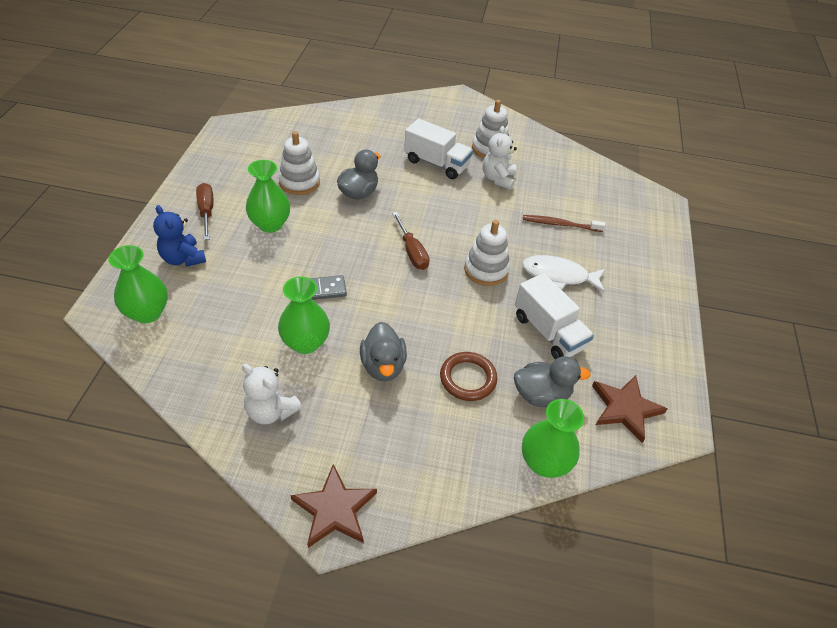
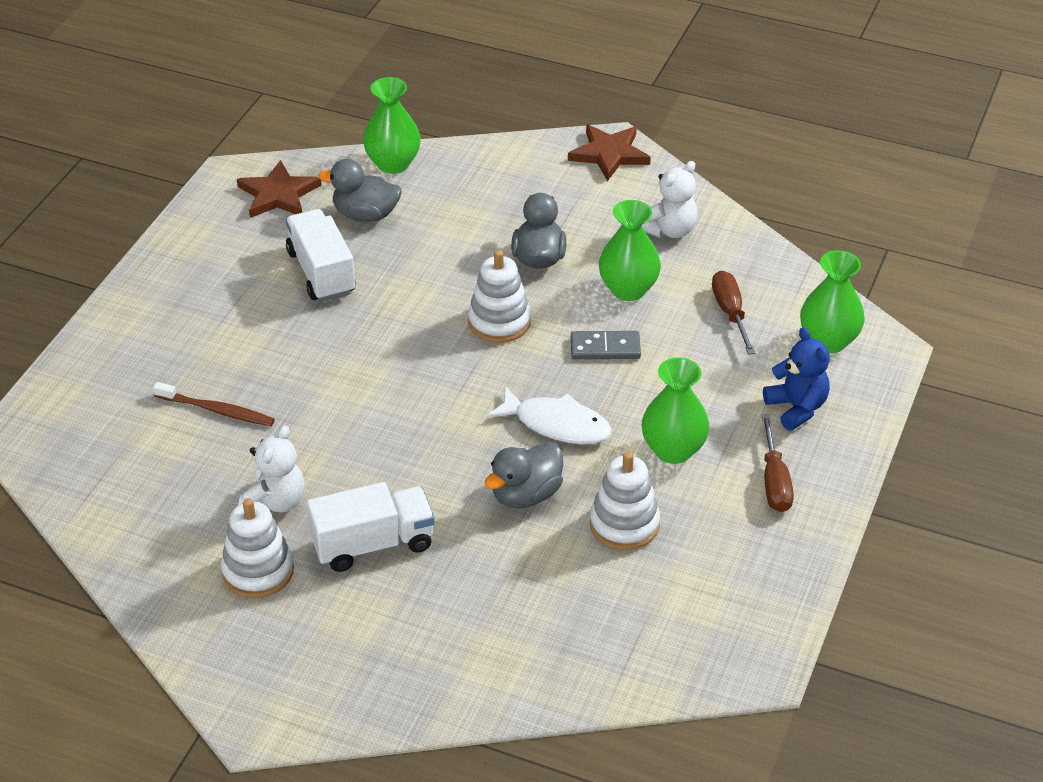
camera: 165 degrees left, 5 degrees down
white teddy bear [242,364,302,424] -> white teddy bear turned 90 degrees clockwise [642,161,697,238]
brown screwdriver [392,212,429,270] -> brown screwdriver moved to [712,271,756,355]
white truck [404,118,473,179] -> white truck turned 120 degrees clockwise [307,482,435,572]
brown ring [440,352,497,401] -> none
white stacking toy [464,220,510,286] -> white stacking toy moved to [468,250,531,343]
white fish [522,255,605,292] -> white fish moved to [486,386,612,444]

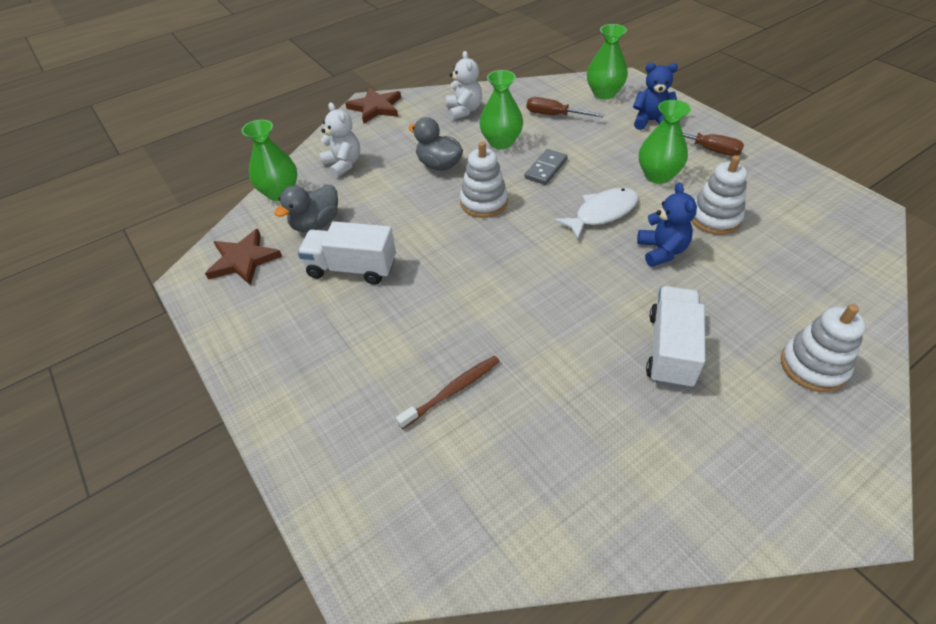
camera: 55 degrees left, 5 degrees up
white stacking toy [221,498,294,598] -> white stacking toy moved to [781,304,866,392]
white teddy bear [238,425,305,513] -> white teddy bear moved to [319,102,360,178]
grey duck [485,442,563,509] -> blue teddy bear [637,183,697,267]

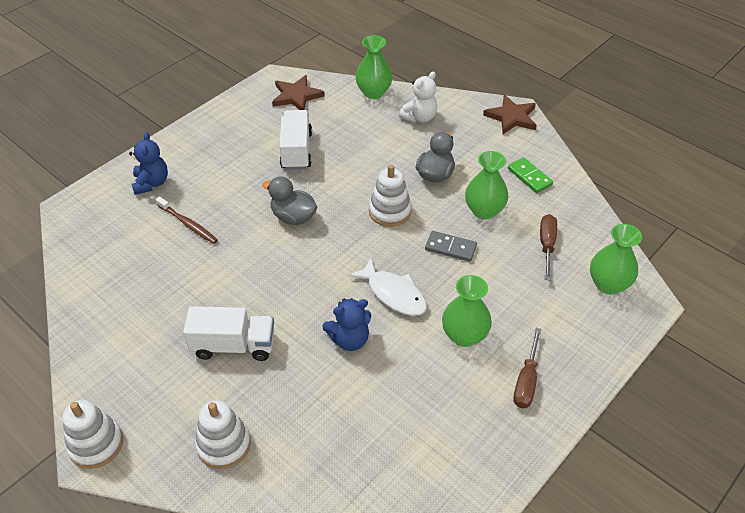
camera: 75 degrees right, 0 degrees up
grey duck [274,185,338,232] -> grey duck moved to [262,176,317,225]
white teddy bear [446,51,482,120] -> green domino [508,157,553,193]
blue teddy bear [633,63,678,130] -> blue teddy bear moved to [129,132,168,195]
white stacking toy [692,155,747,235] -> white stacking toy moved to [63,400,123,469]

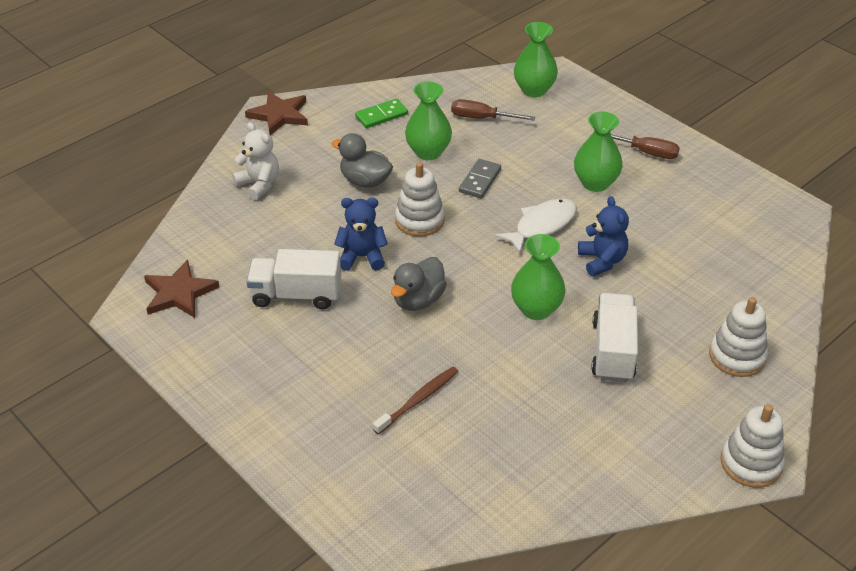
camera: 85 degrees left, 5 degrees down
blue teddy bear [129,132,168,195] -> blue teddy bear moved to [334,198,388,271]
green vase [355,35,393,99] -> green vase moved to [511,234,566,320]

